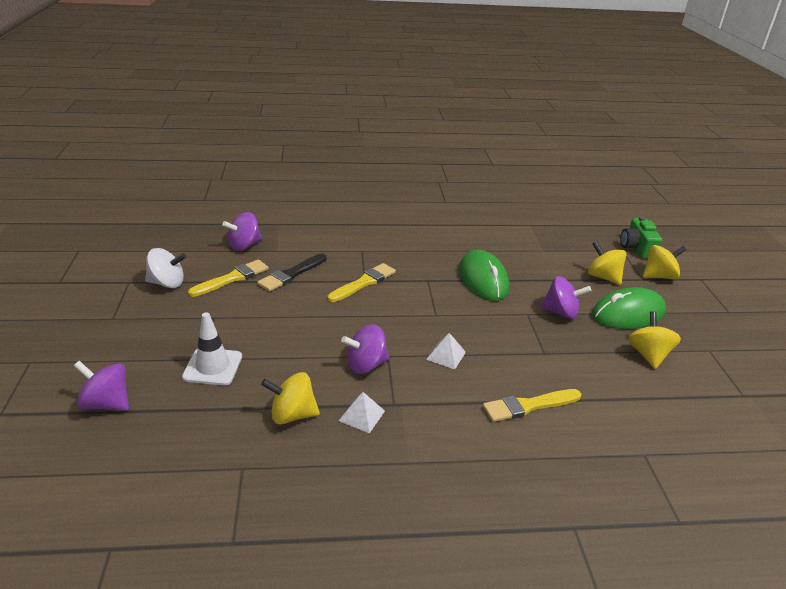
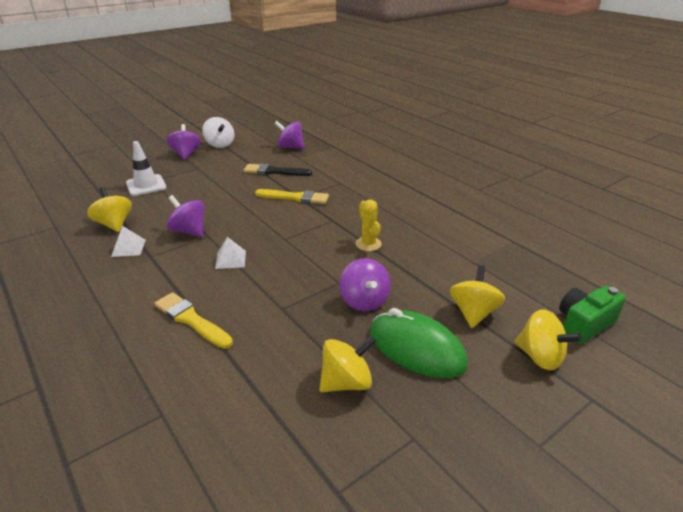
camera: 60 degrees right, 0 degrees up
purple spinning top [74,361,129,411] -> purple spinning top moved to [166,124,201,160]
yellow brush [188,259,269,297] -> none
green mouse [459,250,509,301] -> yellow cactus [356,200,382,251]

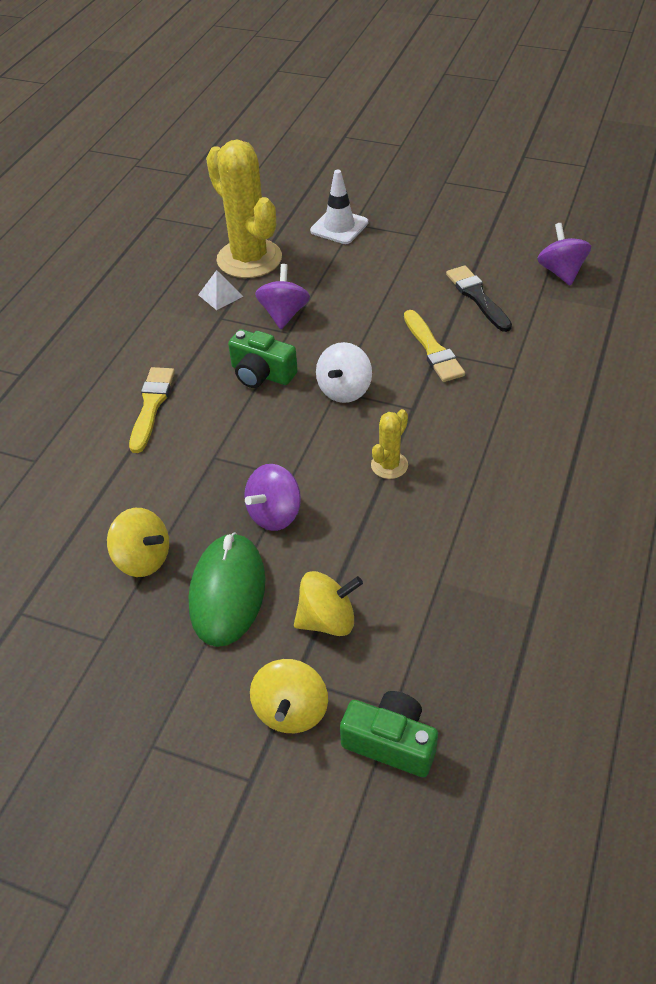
camera: 60 degrees right, 15 degrees up
yellow spinning top [87,187,132,232] -> yellow cactus [206,140,282,278]
purple spinning top [166,124,201,160] -> none
white spinning top [202,117,234,148] -> white spinning top moved to [316,342,372,403]
white pyramid [215,237,246,269] -> green camera [228,329,298,388]

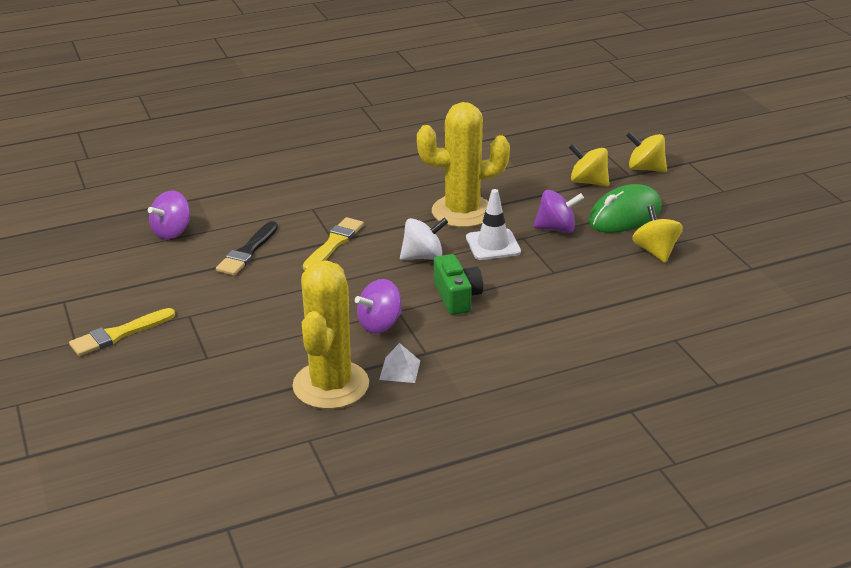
camera: 135 degrees left, 15 degrees down
yellow brush [129,367,175,453] -> yellow brush moved to [69,308,175,356]
yellow spinning top [250,659,328,733] -> yellow spinning top turned 120 degrees counterclockwise [626,132,667,172]
white traffic cone [310,170,368,244] -> white traffic cone moved to [466,189,521,260]
green camera [340,691,438,777] -> none
yellow cactus [371,409,408,479] -> yellow cactus [417,102,510,227], size x2.20

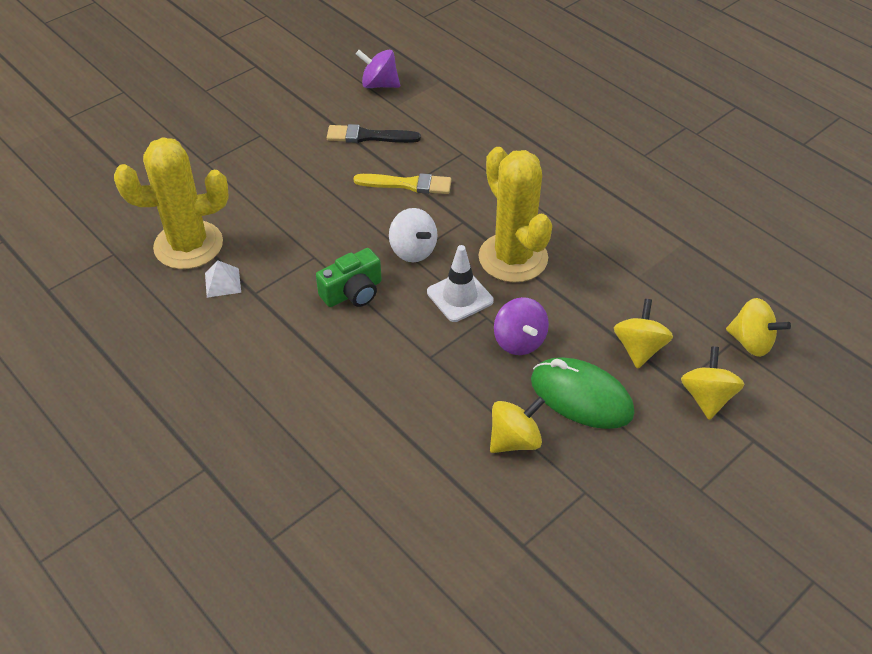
camera: 70 degrees right, 15 degrees up
yellow brush [69,308,175,356] -> none
purple spinning top [355,279,402,334] -> none
none -> yellow spinning top [726,298,791,357]

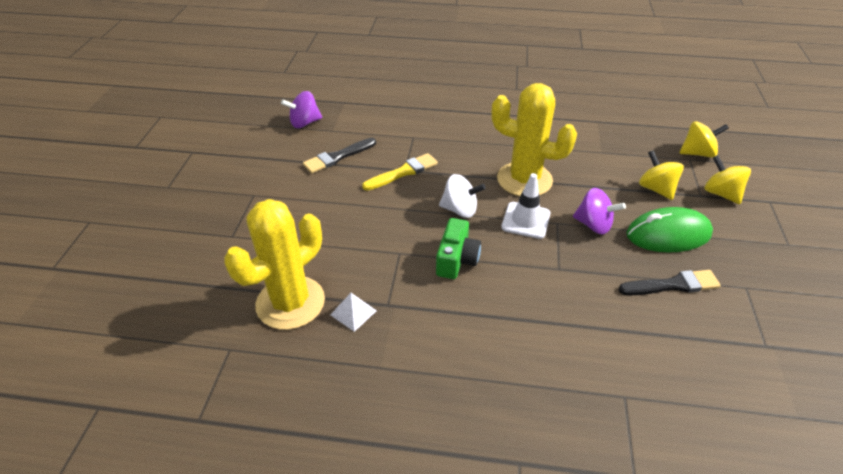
camera: 40 degrees left, 5 degrees down
yellow spinning top [490,396,545,453] -> black brush [618,270,721,295]

